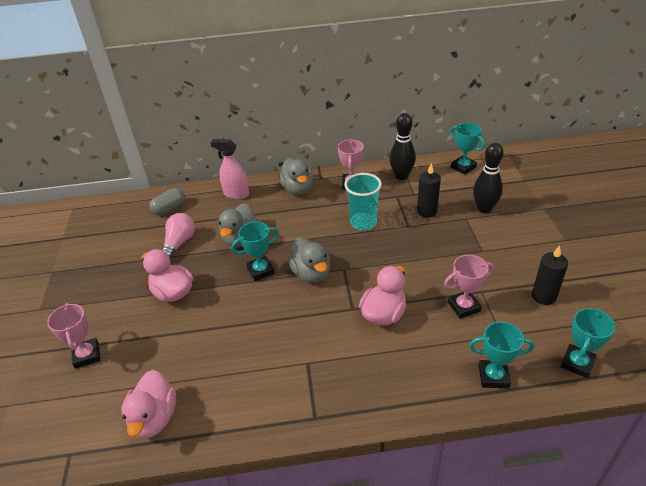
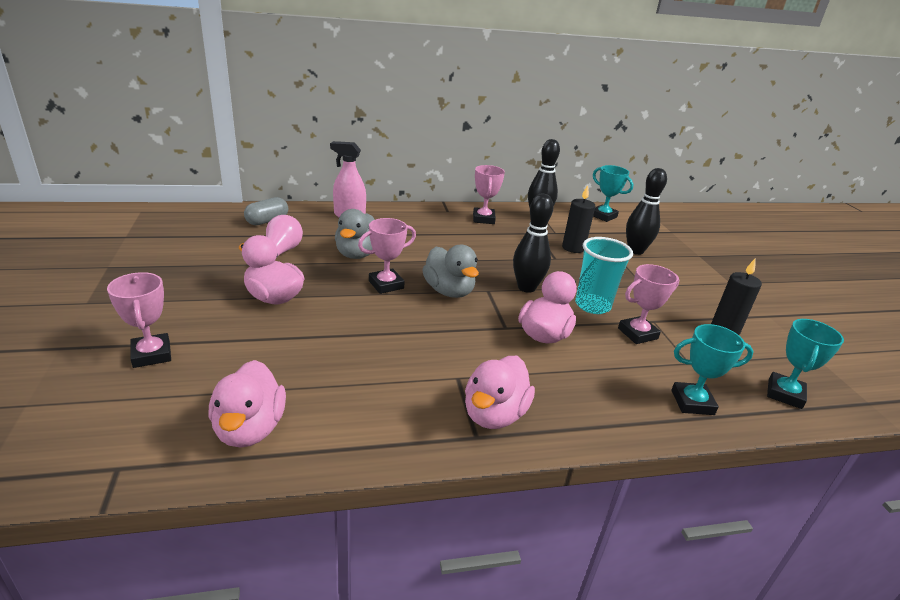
camera: 10 degrees left, 10 degrees down
turquoise trophy [231,222,279,281] -> pink trophy [358,218,416,294]
grey duck [278,158,313,195] -> none
turquoise cup [344,173,382,230] -> turquoise cup moved to [575,237,633,314]
none -> pink duck [465,356,535,429]
none -> black bowling pin [513,194,553,293]

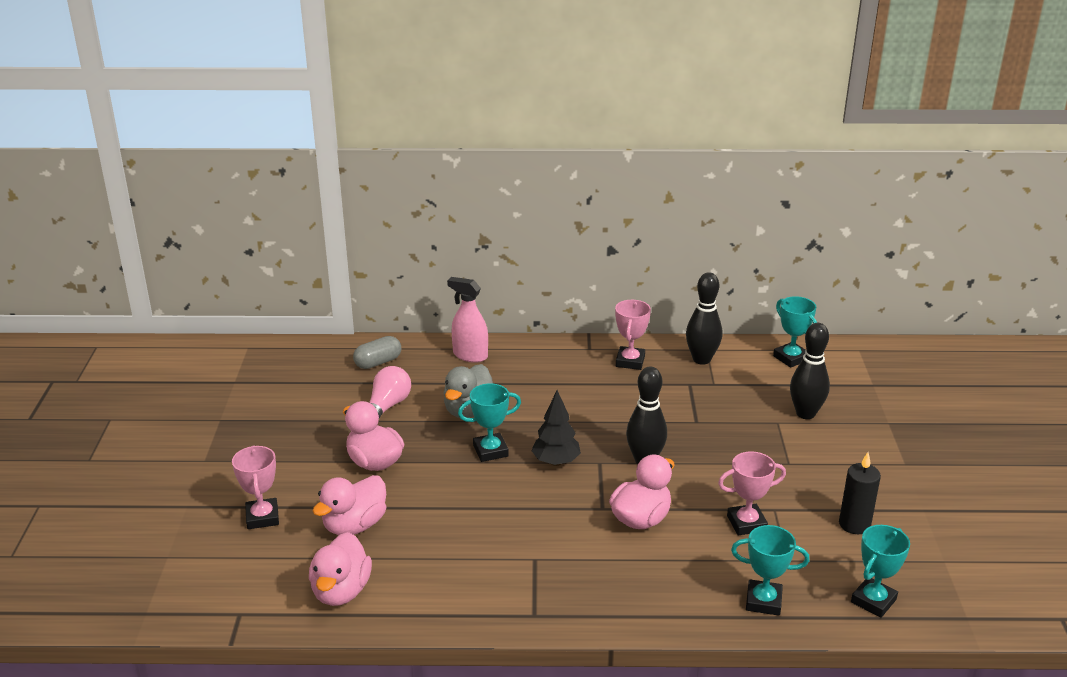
camera: 15 degrees right, 0 degrees up
pink trophy [358,218,416,294] -> turquoise trophy [458,383,521,462]
grey duck [422,245,479,298] -> black tree [531,390,581,466]
pink duck [465,356,535,429] -> pink duck moved to [312,475,386,535]
black candle [562,185,595,253] -> none
turquoise cup [575,237,633,314] -> none

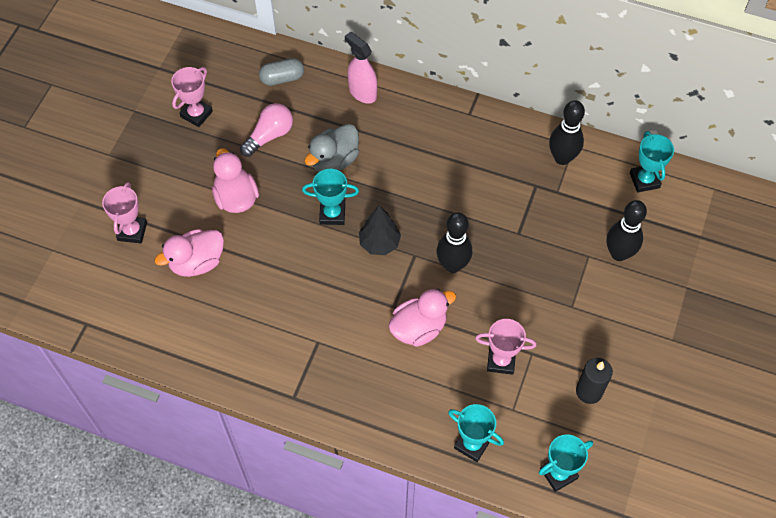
camera: 20 degrees right, 30 degrees up
pink duck [309,532,372,606] -> none
pink trophy [615,300,651,370] -> pink trophy moved to [171,67,213,127]

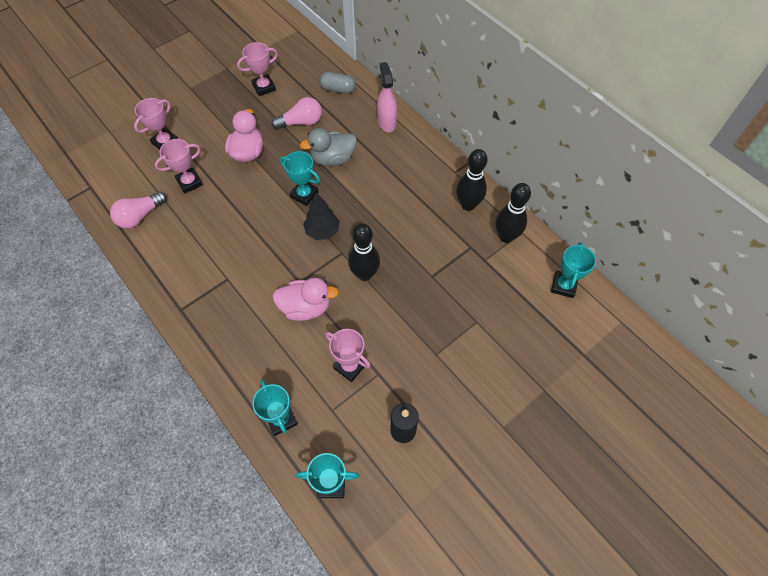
camera: 30 degrees right, 0 degrees up
pink duck [154,229,224,277] -> pink trophy [155,139,203,194]
black bowling pin [607,200,647,261] -> black bowling pin moved to [456,149,488,211]
none -> pink light bulb [110,191,167,229]

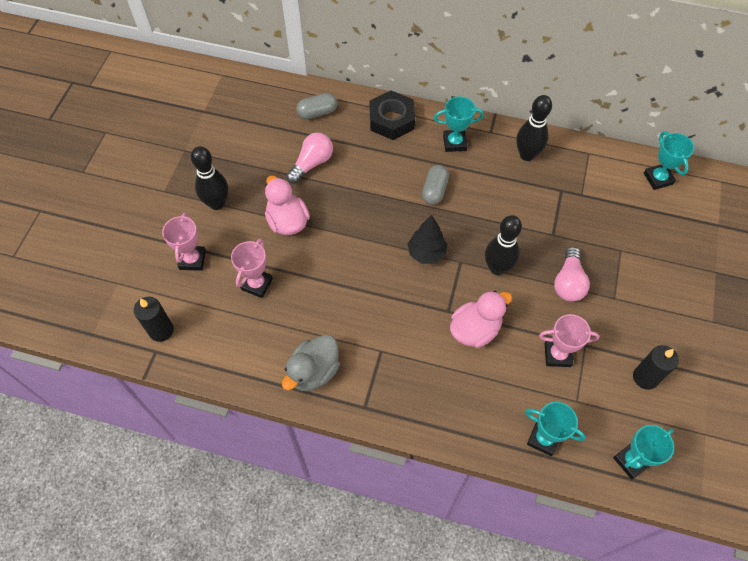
camera: 35 degrees left, 0 degrees up
pink light bulb [110,191,167,229] -> pink light bulb moved to [554,247,590,302]
pink trophy [237,42,278,96] -> none
turquoise trophy [280,151,320,206] -> turquoise trophy moved to [434,96,484,152]
grey duck [300,128,357,166] -> grey duck moved to [282,335,340,391]
pink spray bottle [377,62,397,132] -> black nut [370,91,415,140]
black bowling pin [495,183,531,243] -> black bowling pin moved to [191,146,228,210]
none -> black candle [134,297,174,342]
none -> grey capsule [422,165,449,205]

